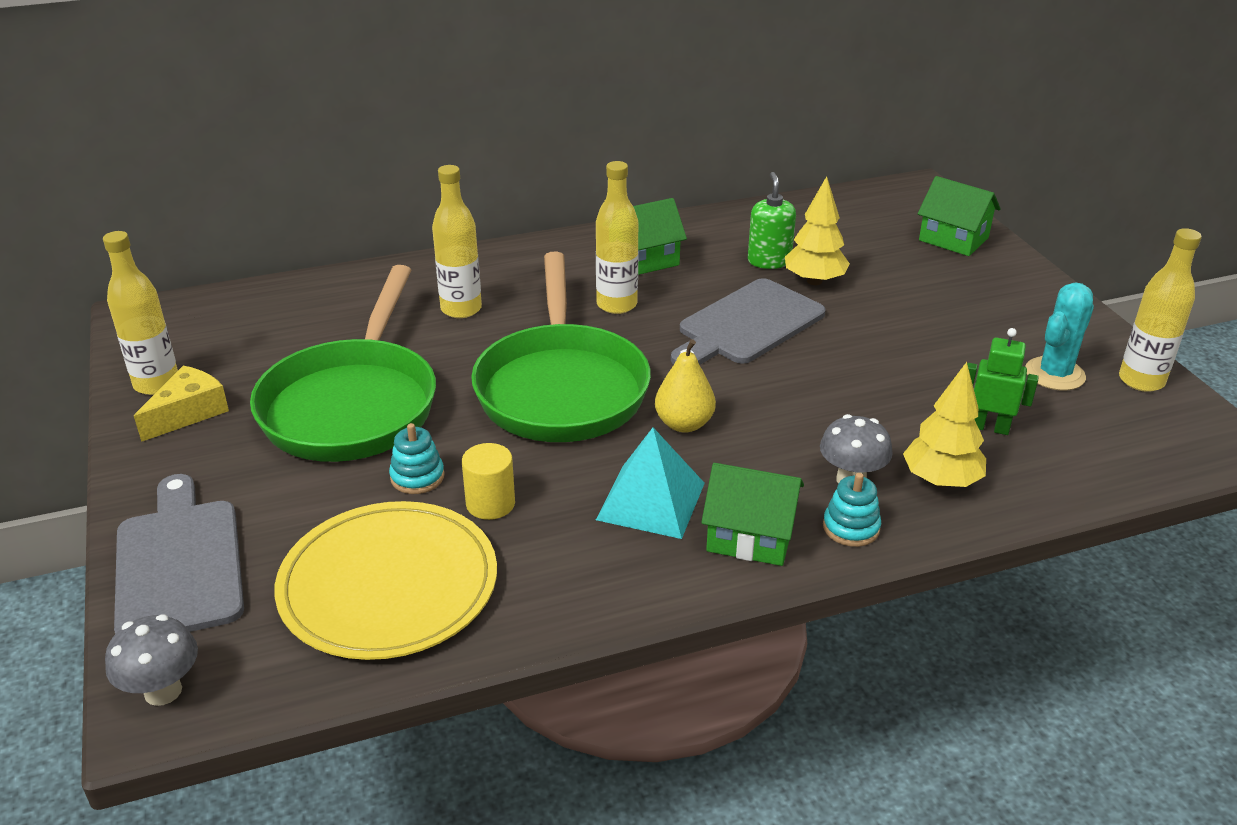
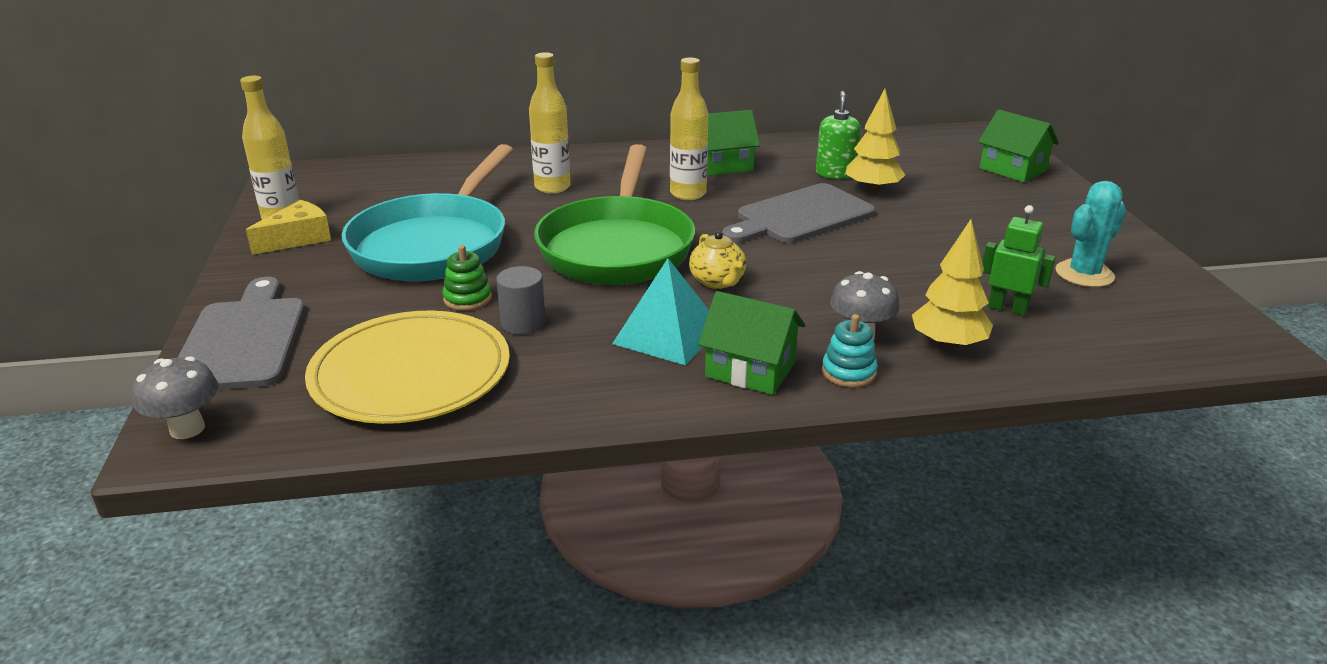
camera: 10 degrees right, 5 degrees down
green pan [250,265,436,462] -> turquoise pan [342,144,513,281]
turquoise stacking toy [389,423,445,494] -> green stacking toy [443,245,492,311]
yellow cylinder [462,443,515,520] -> grey cylinder [496,266,546,335]
yellow pear [655,339,716,433] -> yellow teapot [689,231,747,289]
yellow bottle [1119,228,1202,392] -> none

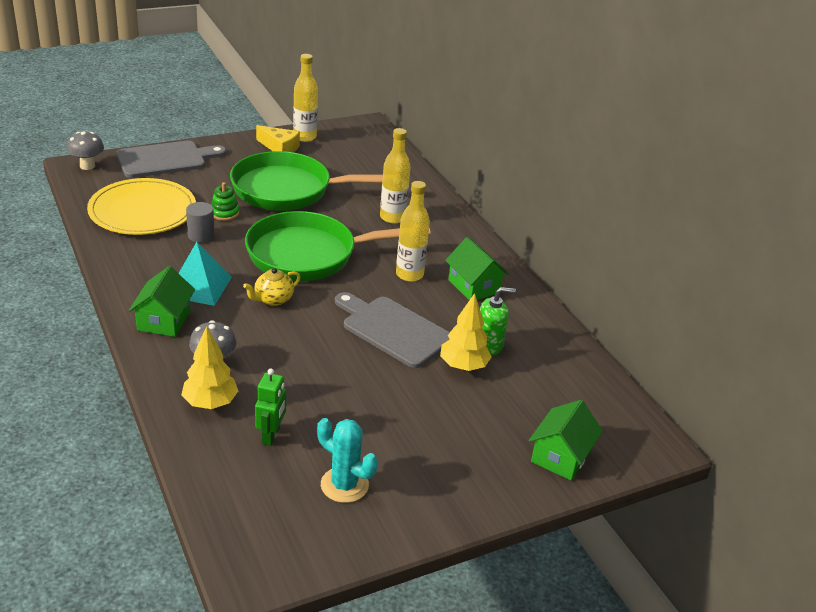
camera: 70 degrees right, 5 degrees up
turquoise pan [342,144,513,281] -> green pan [230,151,383,211]
turquoise stacking toy [822,314,878,387] -> none

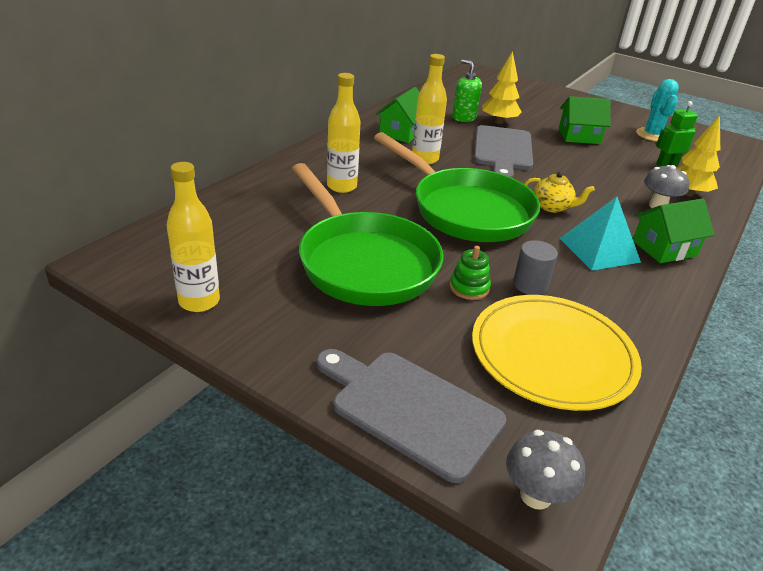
camera: 120 degrees left, 0 degrees up
yellow cheese [256,125,300,152] -> none
green house [529,400,603,480] -> green house moved to [559,96,611,144]

